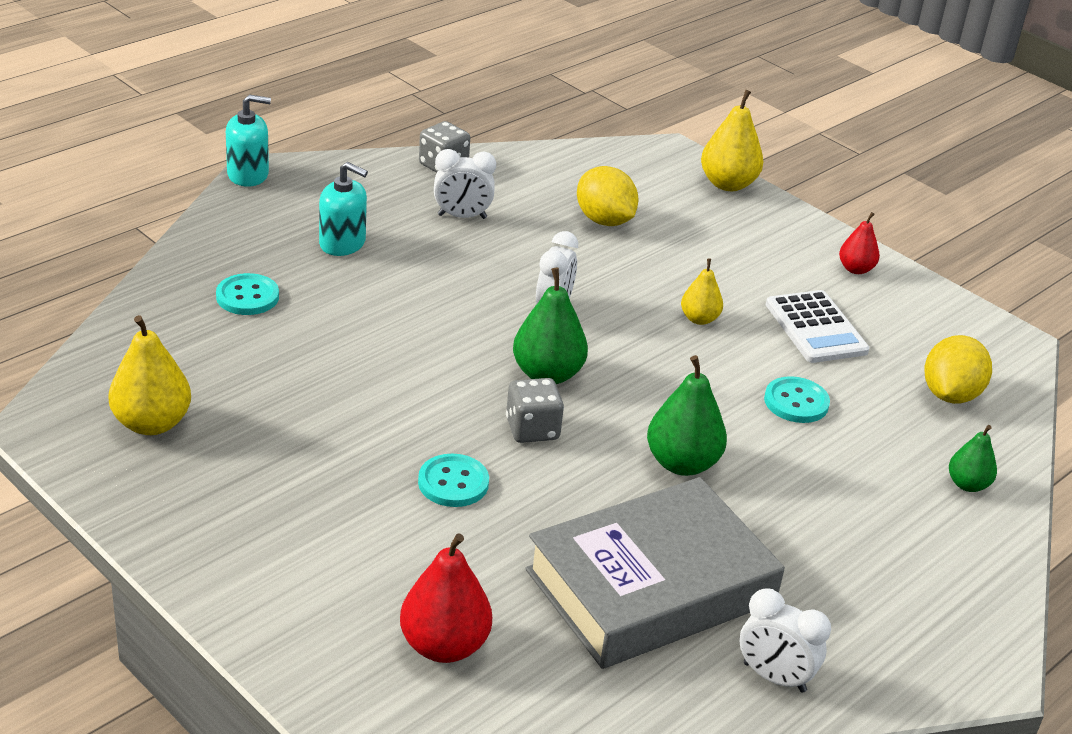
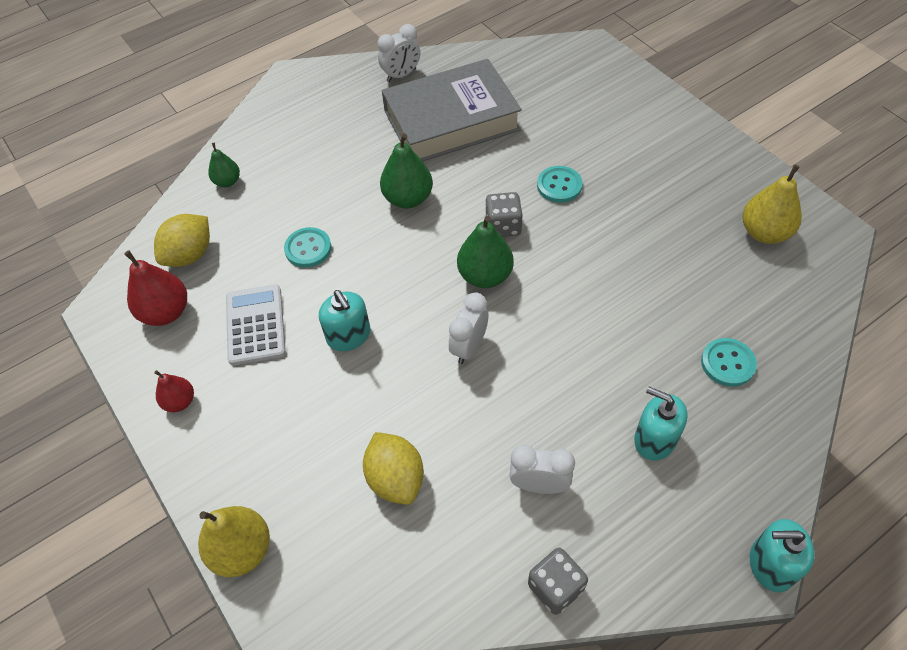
camera: 165 degrees left, 20 degrees up
red pear [400,533,492,663] -> red pear moved to [124,250,187,326]
yellow pear [681,259,723,325] -> turquoise soap dispenser [319,290,371,351]
white clock [740,589,831,693] -> white clock turned 105 degrees clockwise [378,24,420,82]

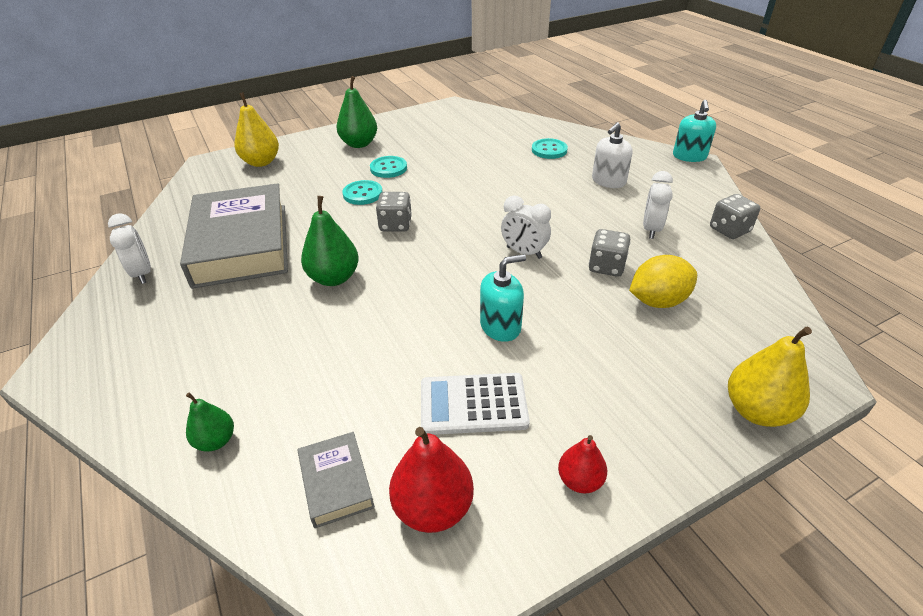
camera: 85 degrees left, 15 degrees down
yellow lemon [154,214,210,267] -> grey book [297,432,375,528]
turquoise button [284,227,331,268] -> turquoise button moved to [370,156,407,178]
green pear [457,216,514,288] -> green pear moved to [336,76,377,148]
turquoise soap dispenser [634,387,687,461] -> white soap dispenser [592,122,633,188]
yellow pear [743,165,802,244] -> yellow pear moved to [234,92,279,167]
none -> grey dice [589,229,631,277]

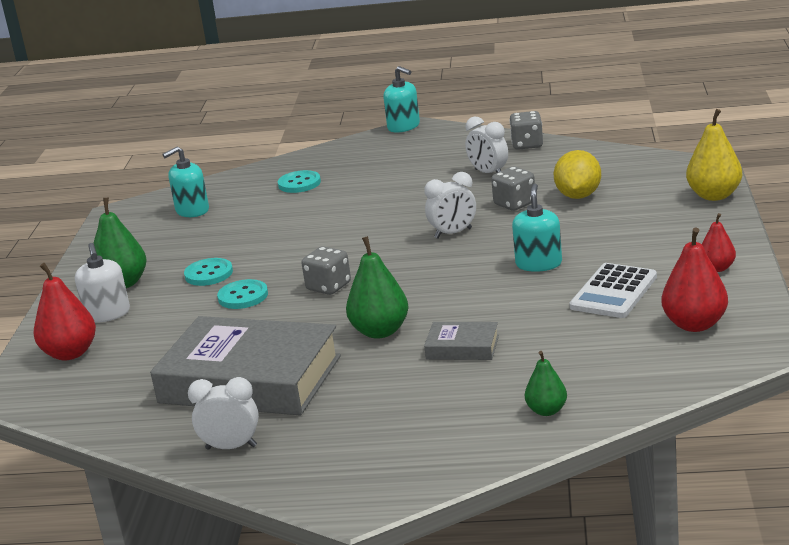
camera: 55 degrees left, 15 degrees down
yellow pear [234,92,279,167] -> red pear [33,263,96,360]
grey book [297,432,375,528] -> grey book moved to [424,322,499,360]
white soap dispenser [592,122,633,188] -> white soap dispenser moved to [75,243,130,323]
none -> turquoise soap dispenser [162,146,209,217]

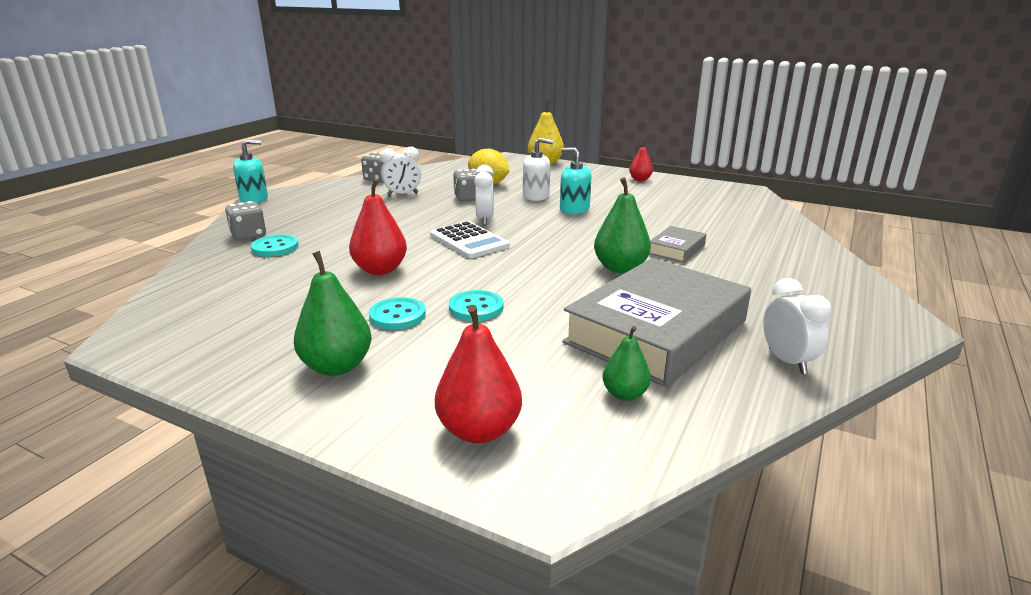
camera: 70 degrees left, 0 degrees up
white soap dispenser [75,243,130,323] -> white soap dispenser moved to [523,138,553,201]
turquoise soap dispenser [162,146,209,217] -> none
white clock [188,377,259,450] -> white clock turned 135 degrees clockwise [763,278,832,374]
grey dice [302,246,351,295] -> grey dice moved to [225,201,266,241]
green pear [525,351,567,416] -> green pear moved to [602,326,651,401]
white calculator [569,263,657,318] -> white calculator moved to [430,221,509,259]
red pear [661,227,728,332] -> red pear moved to [349,178,407,275]

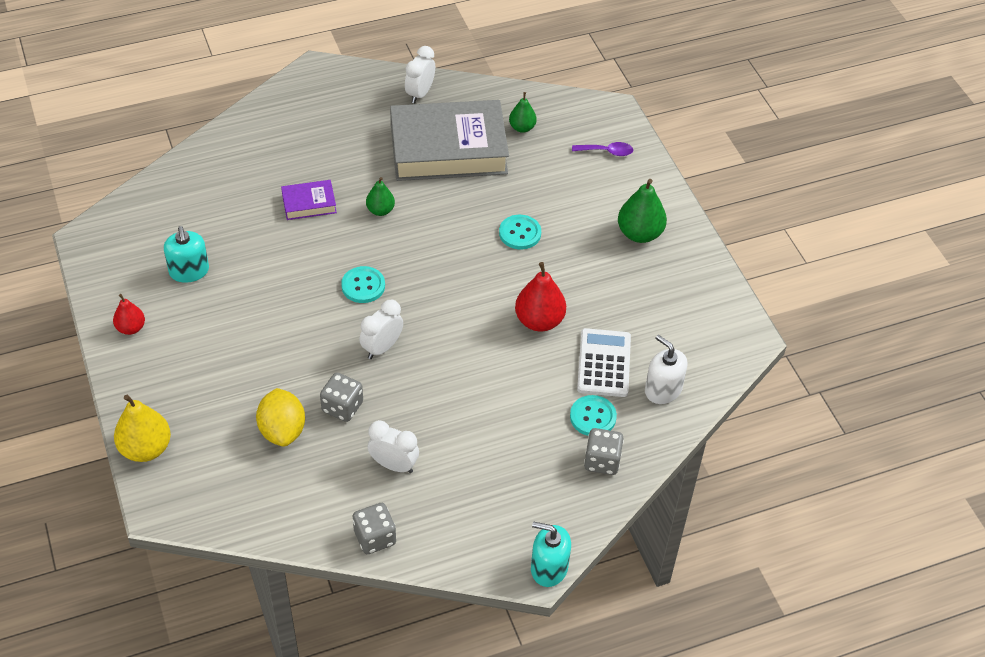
camera: 140 degrees left, 25 degrees up
turquoise button [369,297,426,330] -> turquoise button moved to [341,266,385,303]
white calculator [430,221,509,259] -> white calculator moved to [577,328,631,397]
red pear [435,305,522,443] -> purple spoon [572,142,633,156]
white soap dispenser [523,138,553,201] -> white soap dispenser moved to [645,335,688,404]
turquoise soap dispenser [560,147,592,214] -> turquoise soap dispenser moved to [164,226,209,283]
green pear [594,177,651,273] -> green pear [366,177,395,216], size x0.60
grey book [649,226,706,263] -> purple book [281,180,337,220]

